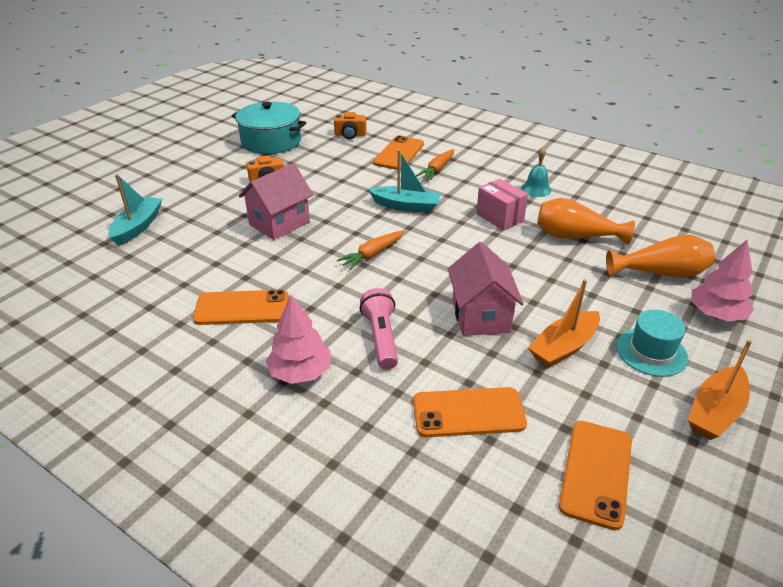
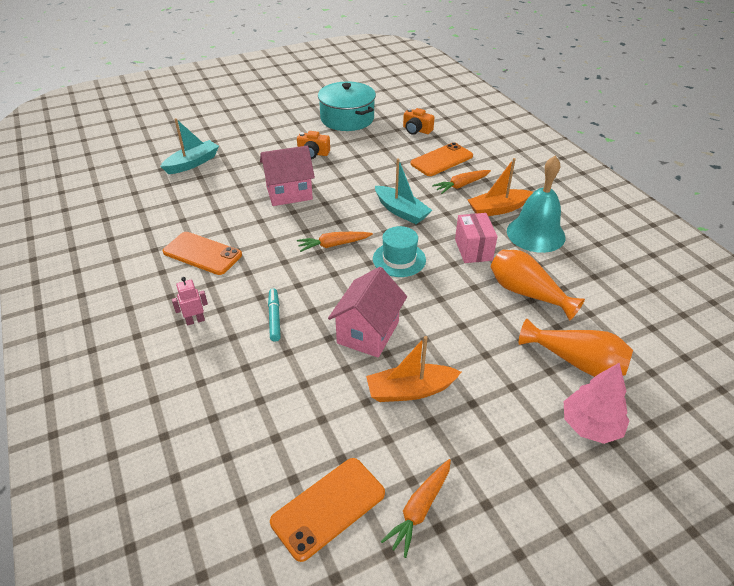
camera: 30 degrees right, 5 degrees up
pink tree [266,295,331,384] -> pink robot [172,277,208,326]
pink flashlight [360,288,398,370] -> turquoise marker [268,289,281,342]
orange phone [413,387,527,437] -> none
turquoise bell [521,147,552,197] -> turquoise bell [507,156,566,253], size x1.87
turquoise hat [616,310,688,377] -> turquoise hat moved to [373,226,426,277]
orange boat [688,340,752,440] -> orange boat moved to [468,158,533,216]
none -> orange carrot [381,459,451,558]

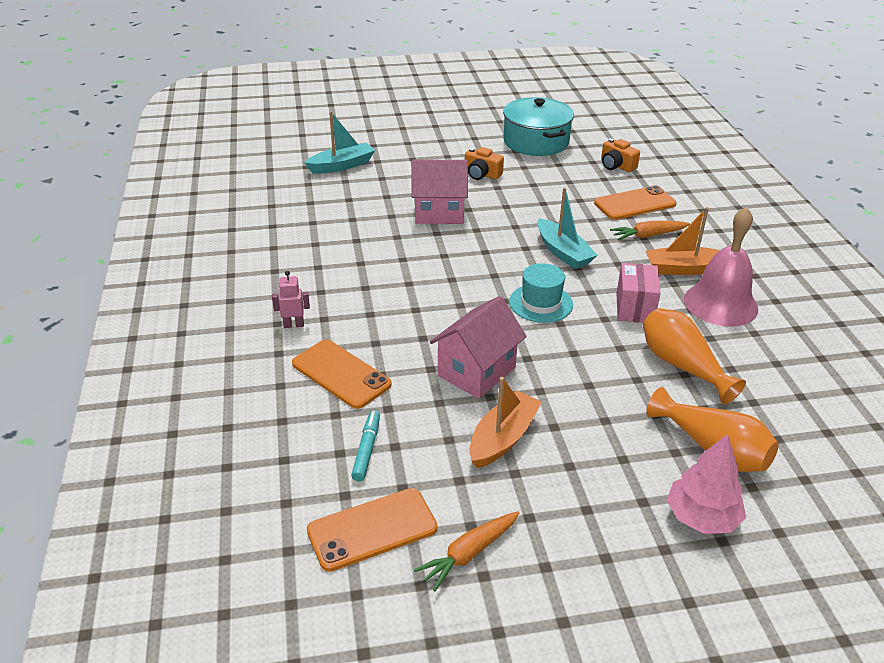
camera: 15 degrees right, 5 degrees down
orange phone [163,232,242,275] -> orange phone moved to [292,340,391,409]
turquoise marker [268,289,281,342] -> turquoise marker moved to [351,410,380,481]
orange carrot [297,232,373,252] -> none
orange boat [366,336,461,402] -> orange boat turned 120 degrees clockwise [469,377,542,468]
turquoise bell [507,156,566,253] -> pink bell [684,207,758,327]

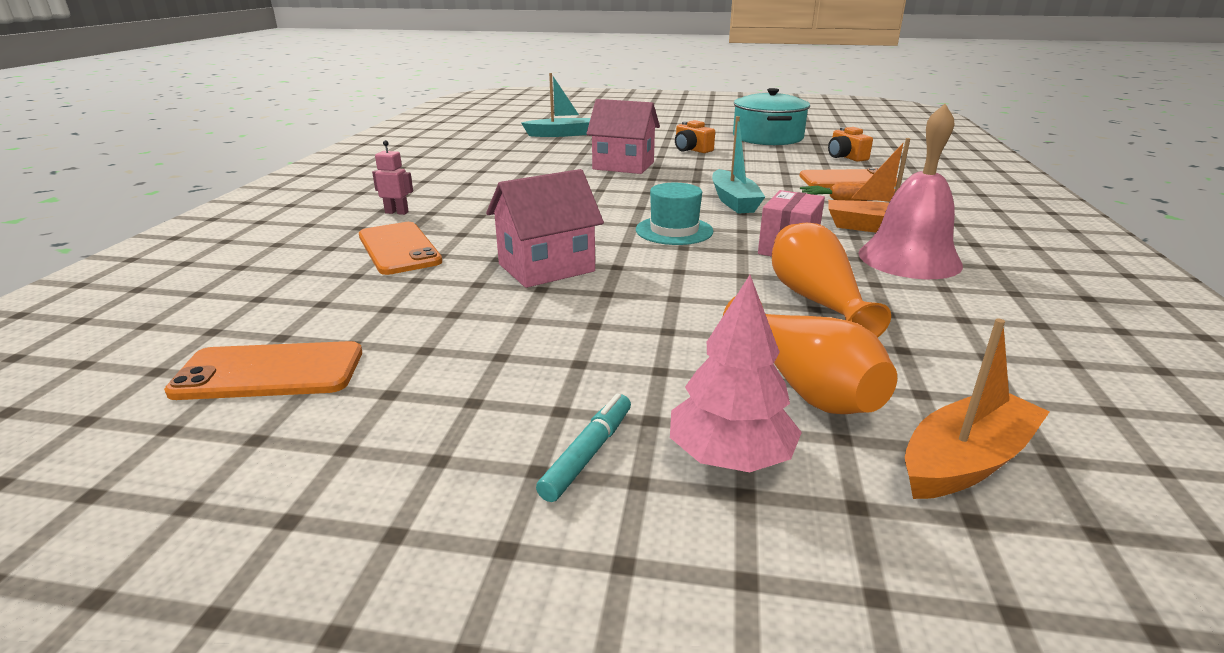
camera: 20 degrees right, 10 degrees down
turquoise marker [351,410,380,481] -> turquoise marker moved to [536,393,631,502]
orange carrot [414,511,519,591] -> none
orange boat [469,377,542,468] -> orange boat moved to [905,319,1050,499]

